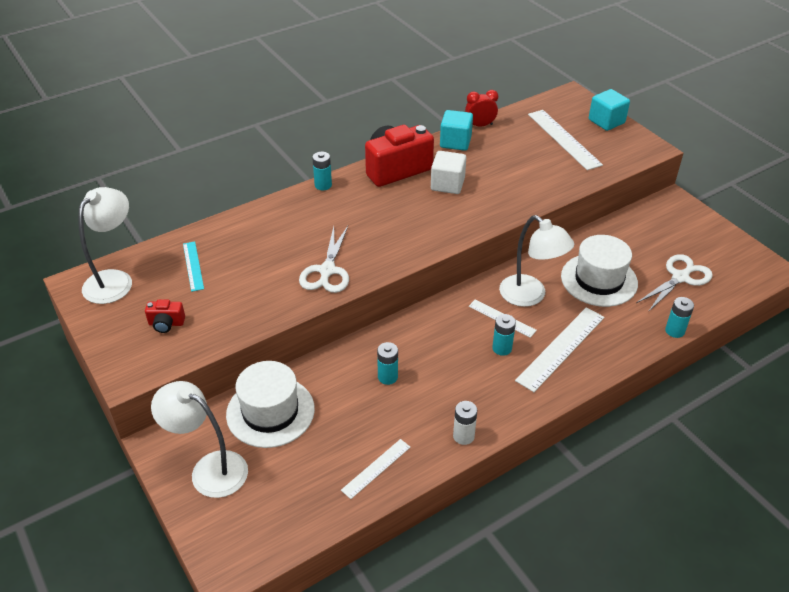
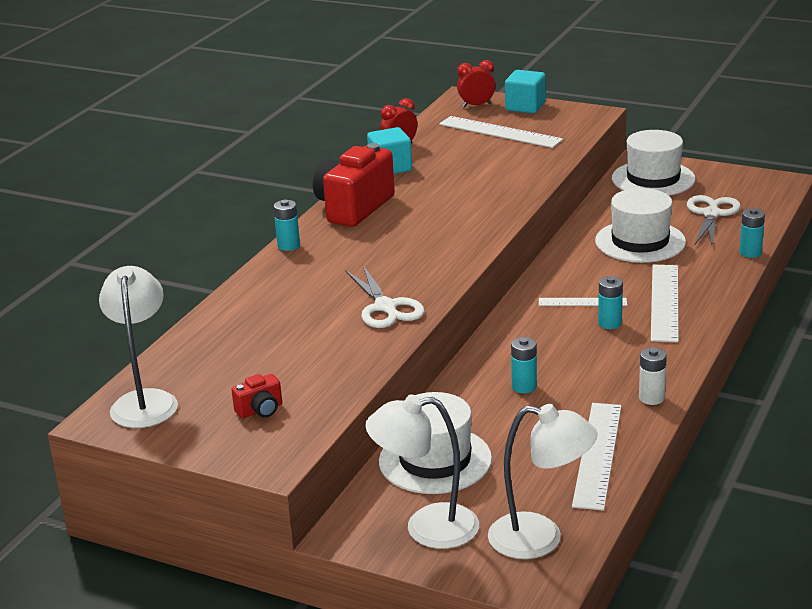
camera: 30 degrees left, 15 degrees down
turquoise ruler [183,242,204,292] -> none
white ruler [341,439,410,499] -> white ruler [572,403,622,511], size x1.74
white cube [431,151,466,194] -> none
white lamp [499,215,574,307] -> white lamp moved to [488,404,598,559]
none -> red clock [457,60,495,108]
none -> white hat [612,130,696,196]

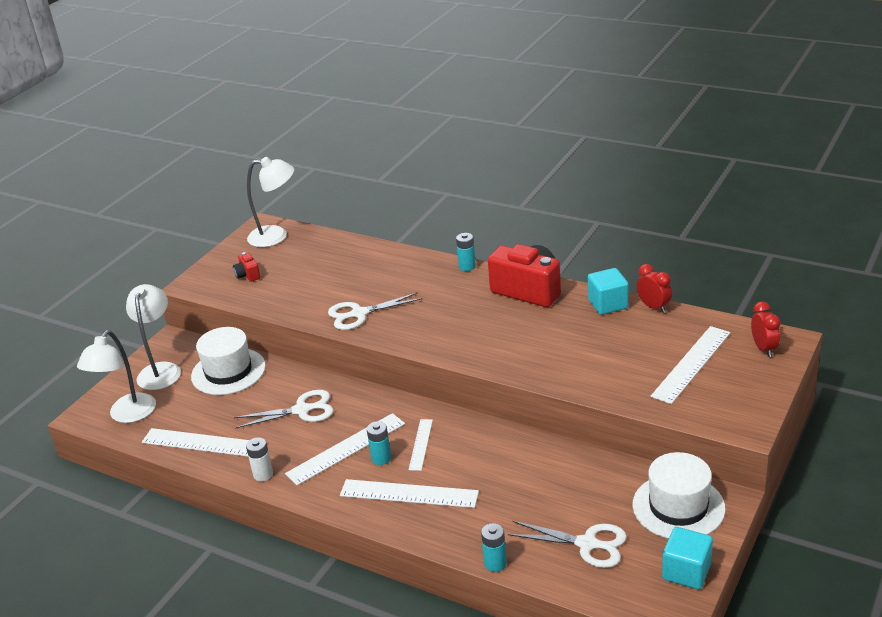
camera: 95 degrees right, 5 degrees up
turquoise cube [505,70,546,113] -> turquoise cube moved to [662,527,713,590]
turquoise battery [511,337,537,393] -> white scissors [234,390,334,429]
white hat [595,188,686,263] -> none
none -> white ruler [285,413,405,486]

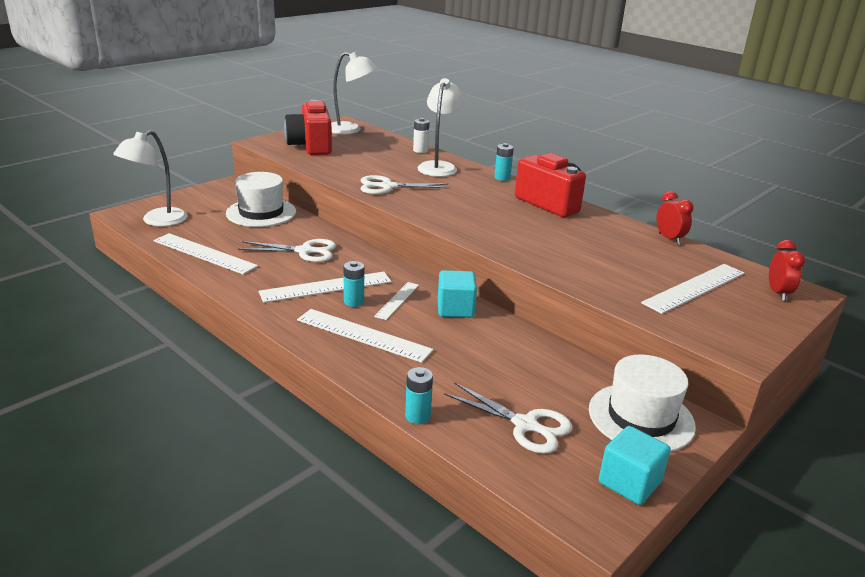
camera: 10 degrees right, 5 degrees down
white lamp [126,284,181,390] -> white lamp moved to [418,78,465,177]
red camera [233,252,260,282] -> red camera [284,100,332,155], size x2.25
white battery [246,438,273,481] -> white battery moved to [413,118,429,153]
turquoise cube [588,268,629,315] -> turquoise cube moved to [438,270,477,318]

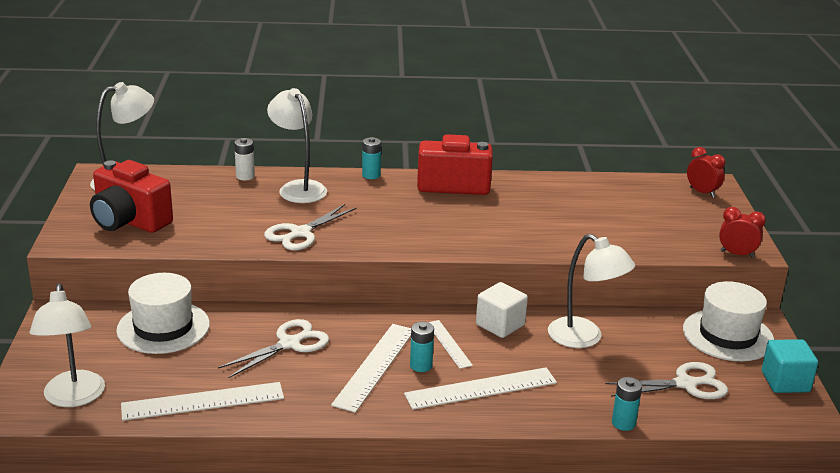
camera: 45 degrees left, 0 degrees up
turquoise cube [438,270,477,318] -> white cube [476,282,528,338]
white ruler [641,264,744,314] -> none
red clock [656,191,694,245] -> red clock moved to [719,207,766,258]
none -> white lamp [548,234,635,348]

